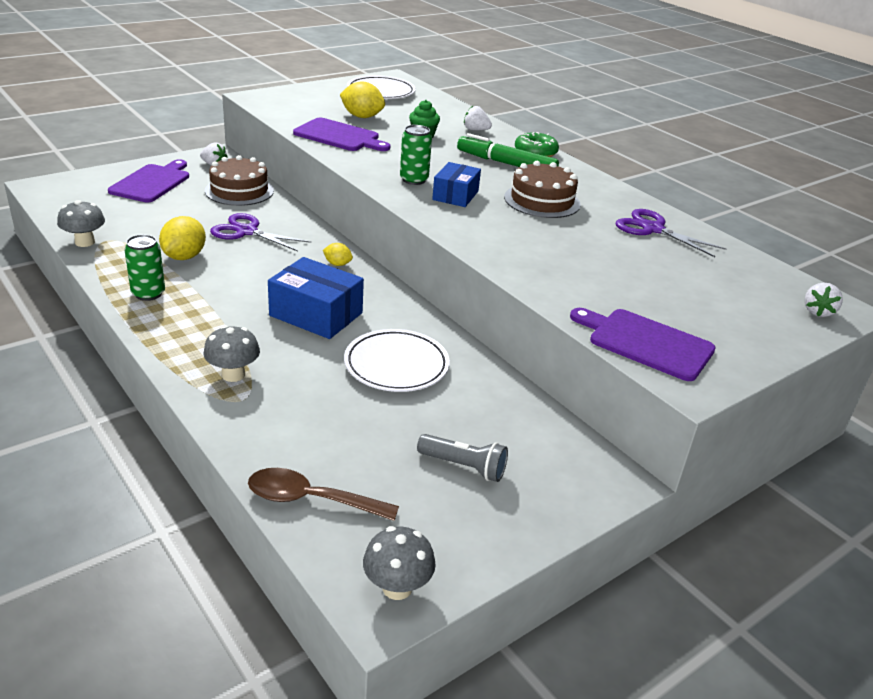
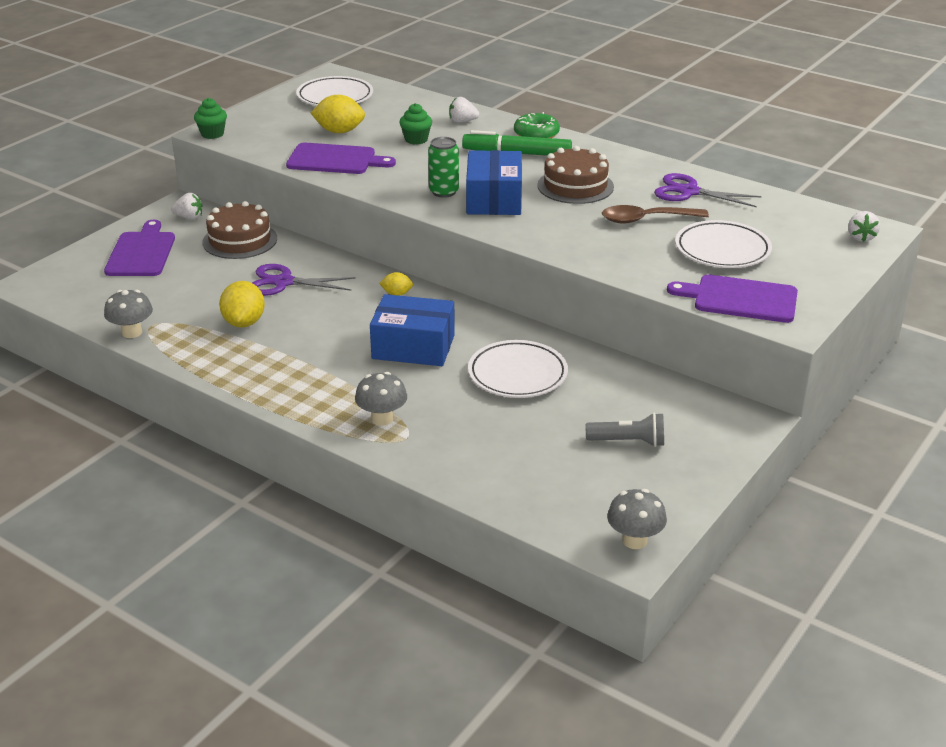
camera: 15 degrees left, 0 degrees up
green can [125,234,165,301] -> none
brown spoon [248,468,399,521] -> brown spoon moved to [602,205,709,223]
blue box [432,162,481,207] -> blue box [466,150,522,215], size x1.52
none -> green cupcake [194,98,227,139]
none -> white plate [675,220,772,268]

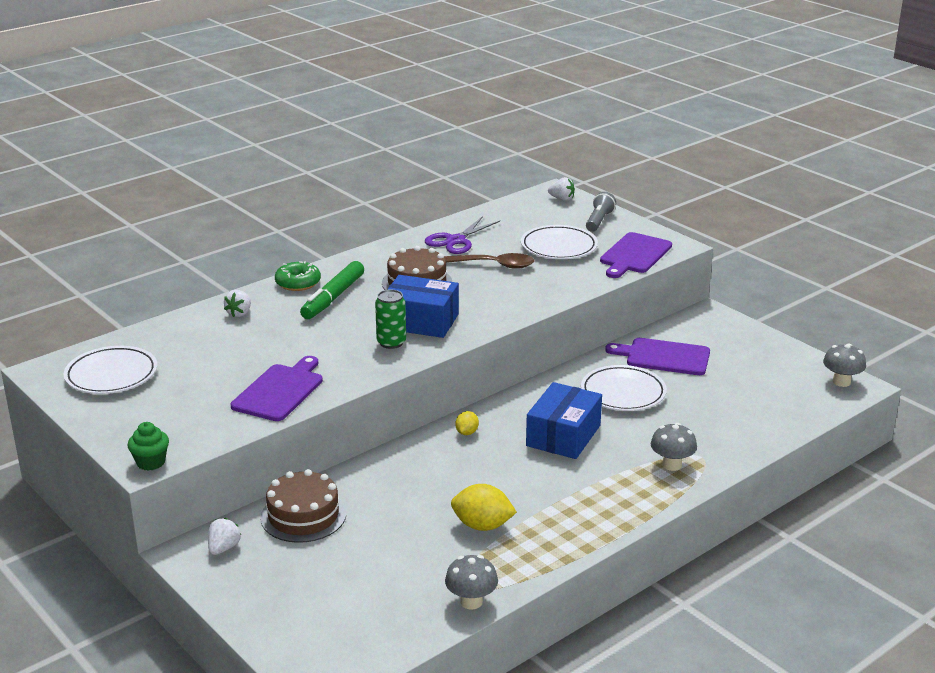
camera: 75 degrees left, 5 degrees down
purple cutting board [104,220,175,276] -> purple cutting board moved to [605,338,710,375]
purple scissors [252,264,356,296] -> none
yellow lemon [311,95,365,133] -> none
green cupcake [399,103,432,145] -> none
grey flashlight [586,413,664,447] -> grey flashlight moved to [586,192,616,232]
brown spoon [602,205,709,223] -> brown spoon turned 90 degrees counterclockwise [444,253,534,269]

